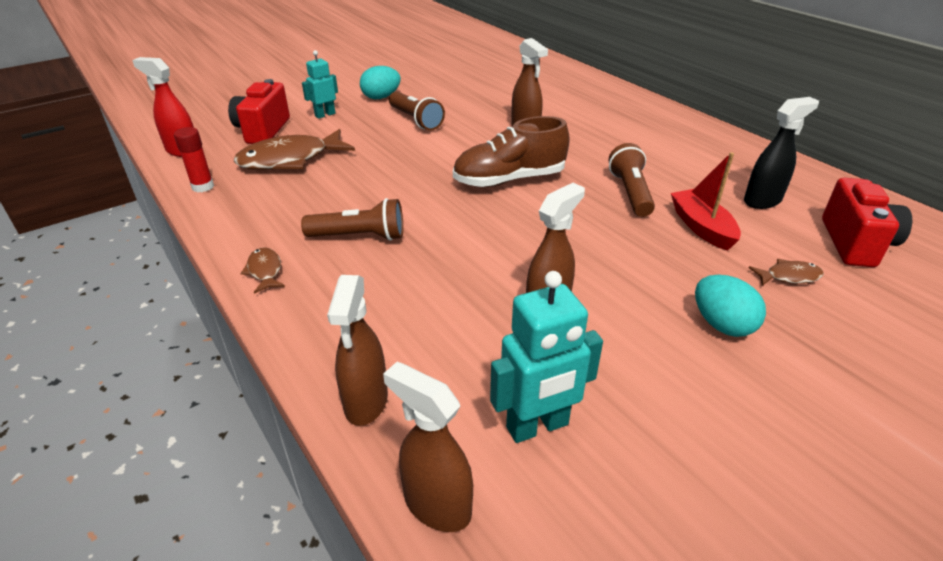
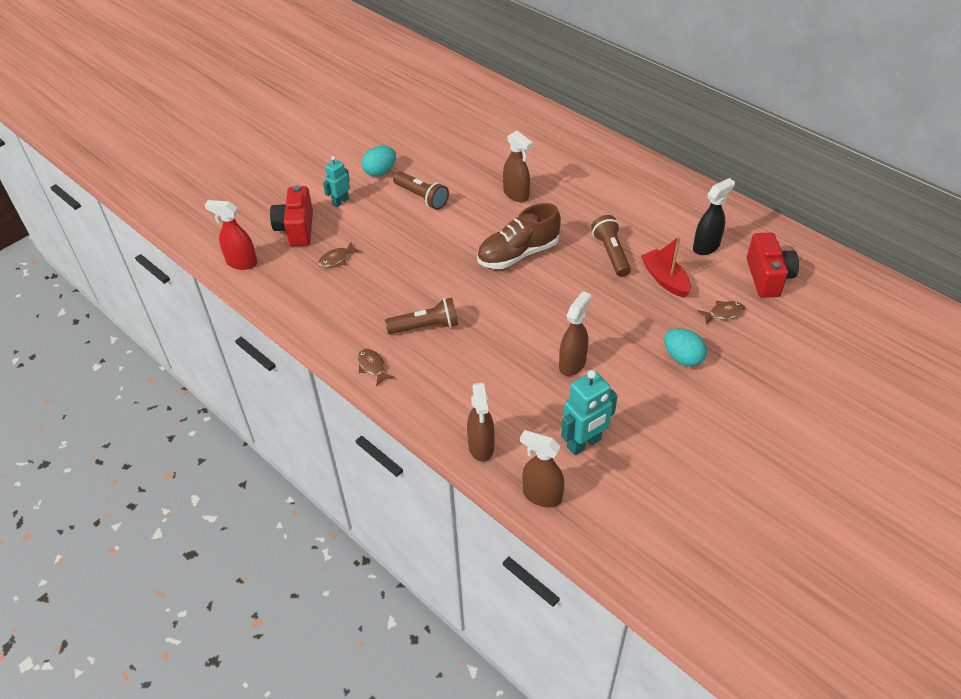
camera: 10 degrees left, 10 degrees up
red glue stick [174,127,214,192] -> none
brown fish [234,129,355,170] -> brown fish [318,242,361,267], size x0.47

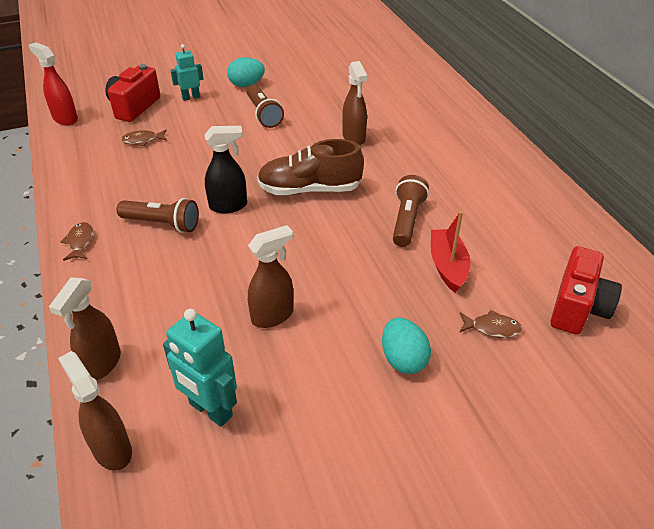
camera: 25 degrees right, 5 degrees down
turquoise robot [561,370,618,455] -> turquoise robot turned 45 degrees clockwise [163,309,237,427]
black spray bottle [693,178,735,255] -> black spray bottle moved to [204,126,247,213]

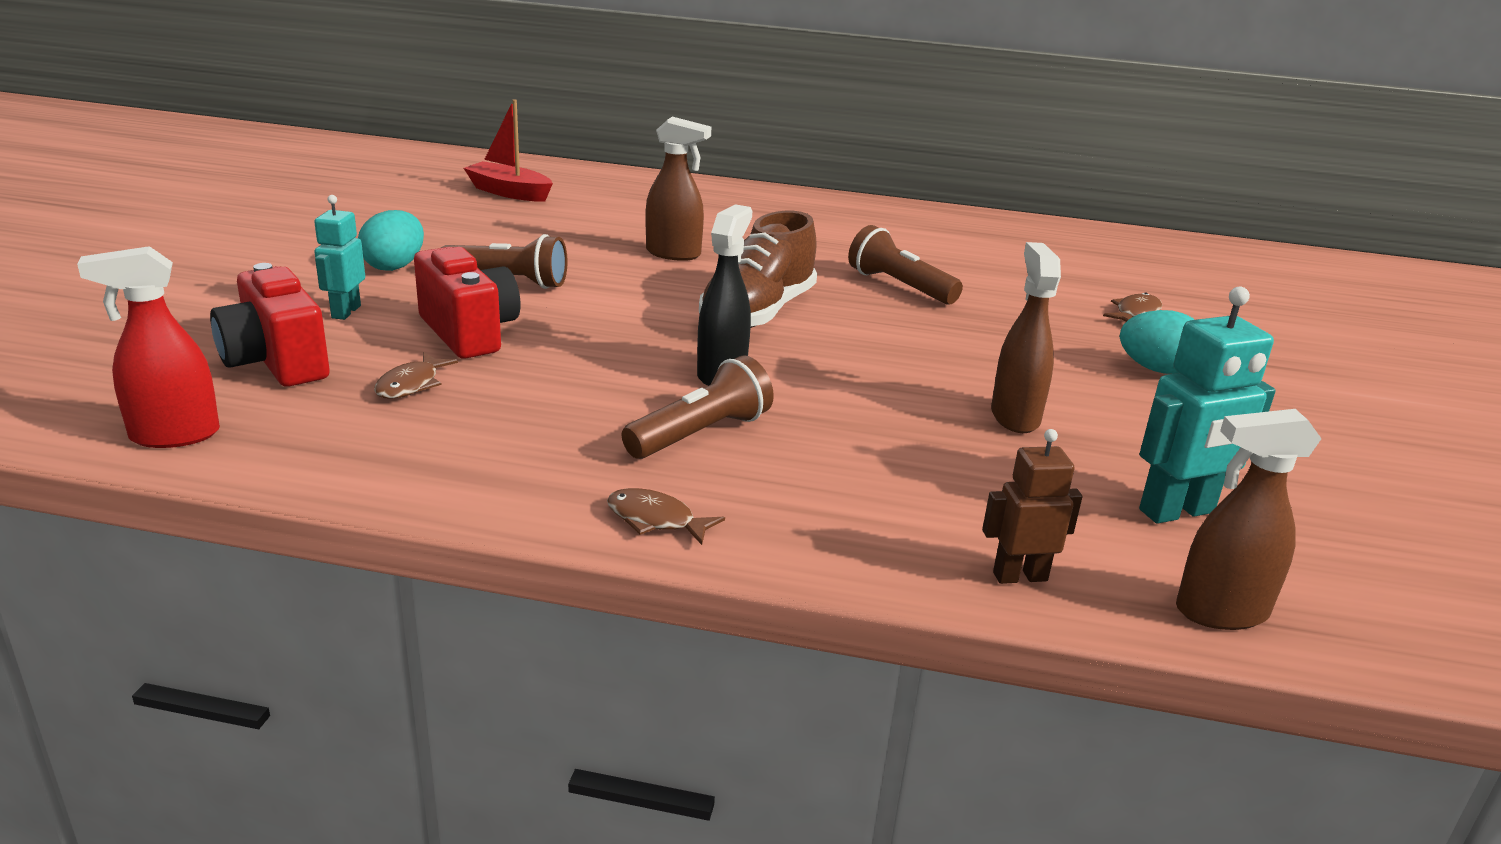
camera: 60 degrees left, 15 degrees down
brown spray bottle [49,277,121,380] -> brown robot [982,429,1083,584]
red boat [431,211,471,293] -> red boat moved to [464,99,553,202]
red camera [550,246,622,335] -> red camera moved to [414,247,520,359]

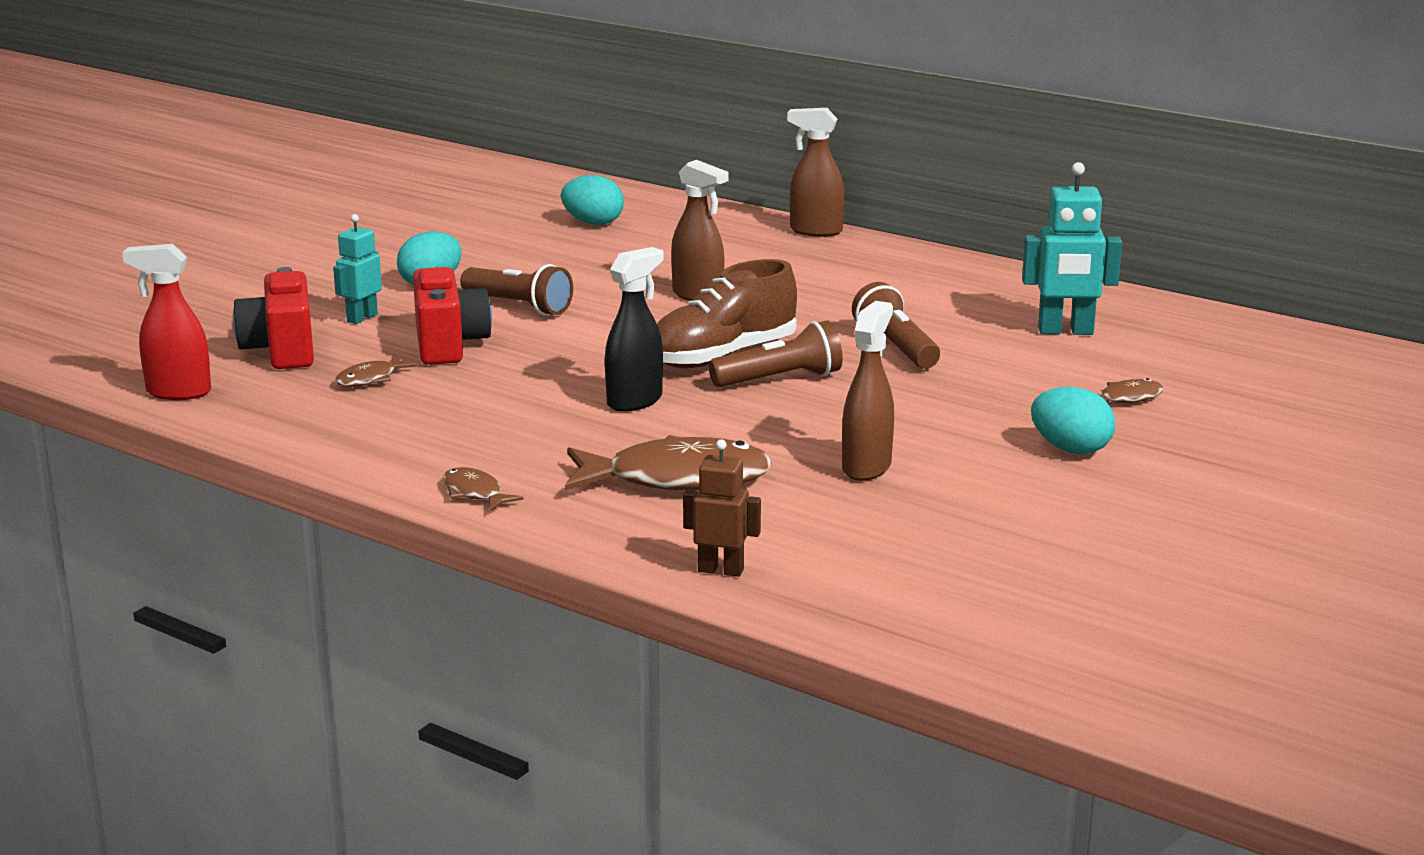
camera: 25 degrees right, 5 degrees down
red boat [464,99,553,202] -> turquoise egg [561,175,624,225]
brown flashlight [622,355,774,459] -> brown flashlight moved to [709,321,843,387]
turquoise robot [1139,287,1276,524] -> turquoise robot moved to [1022,162,1122,335]
brown spray bottle [1176,409,1322,630] -> brown spray bottle moved to [787,108,845,237]
none -> brown fish [565,435,772,490]

